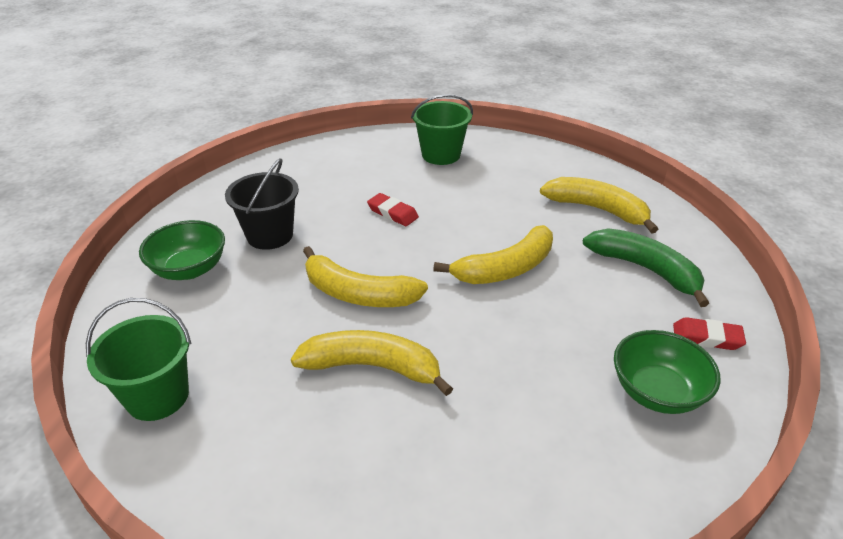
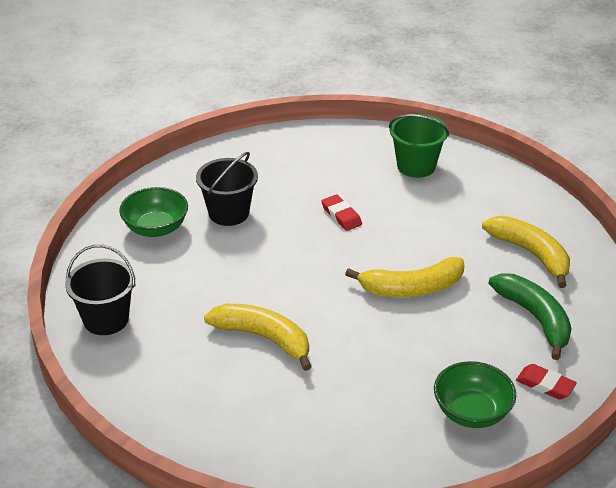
camera: 20 degrees right, 0 degrees up
green bucket [86,298,192,421] -> black bucket [65,244,135,335]
yellow banana [303,246,428,307] -> none

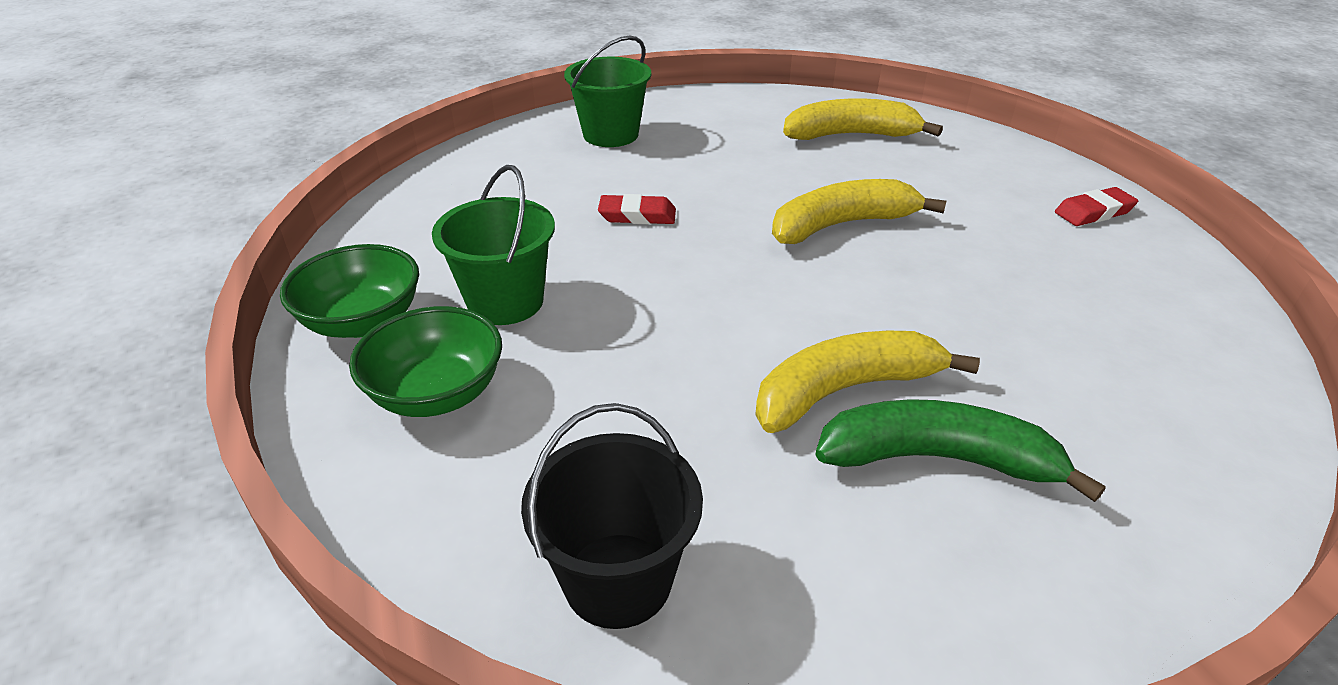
camera: 55 degrees left, 0 degrees up
black bucket [196,152,258,226] -> green bucket [432,165,555,325]
yellow banana [345,257,464,297] -> yellow banana turned 135 degrees counterclockwise [772,179,946,244]
green bowl [434,361,516,428] -> green bowl moved to [280,244,419,338]
green banana [489,273,572,360] -> green banana moved to [815,399,1106,502]

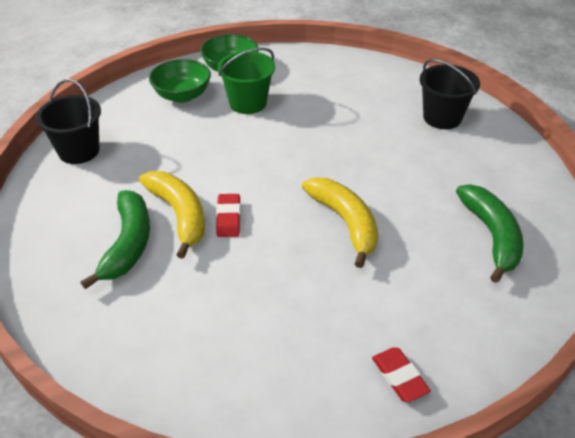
camera: 85 degrees right, 5 degrees up
green bucket [564,36,651,147] -> black bucket [420,59,480,129]
red eraser [598,194,676,224] -> red eraser moved to [216,194,241,237]
yellow banana [783,98,943,140] -> green banana [456,184,524,283]

